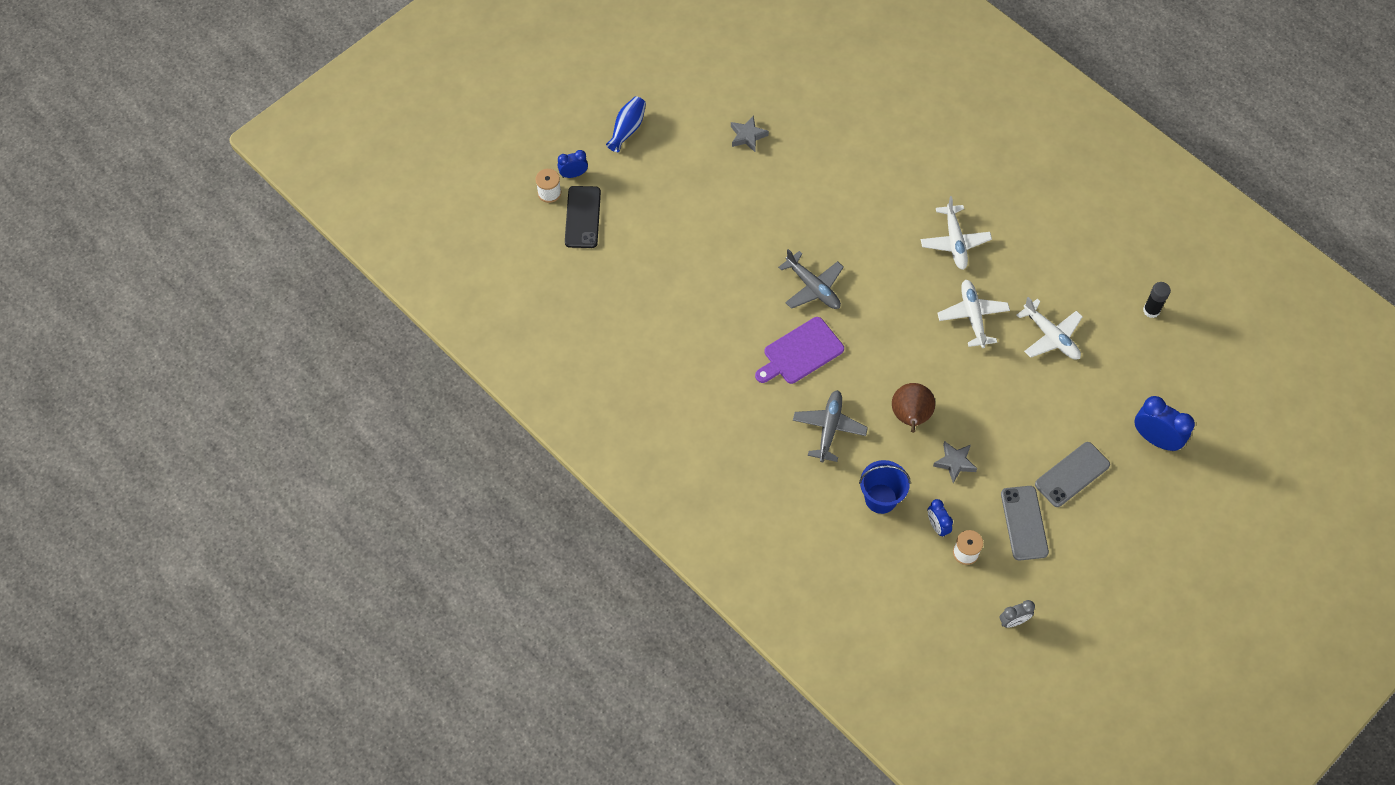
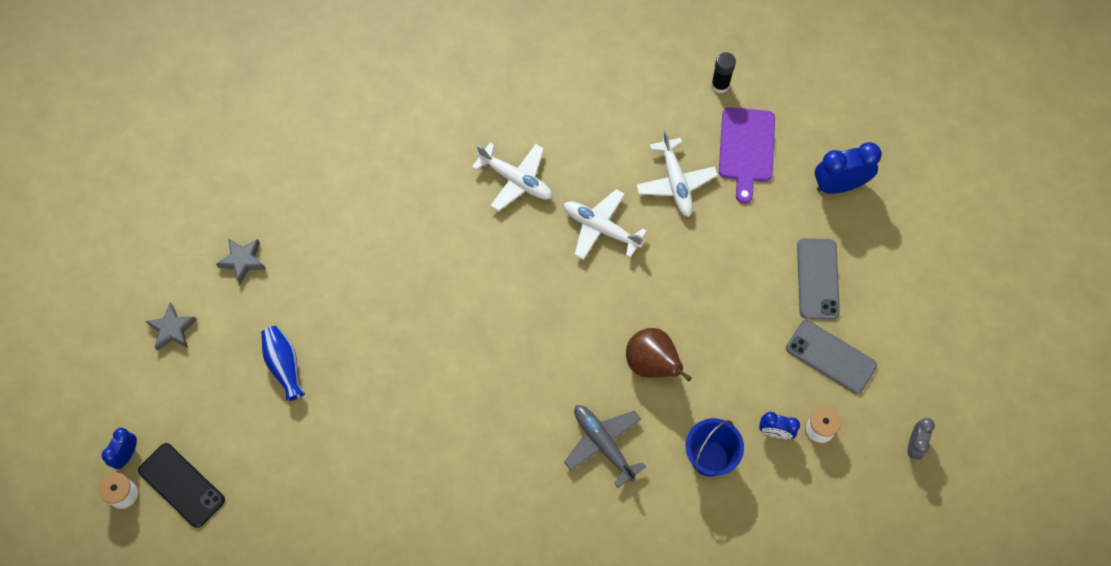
camera: 50 degrees left, 5 degrees up
blue vase [606,96,646,152] -> blue vase moved to [261,326,305,401]
purple cutting board [755,317,844,384] -> purple cutting board moved to [719,107,775,204]
grey plane [778,249,844,309] -> none
grey star [933,441,977,483] -> grey star moved to [146,303,197,351]
white plane [1017,297,1083,360] -> white plane turned 75 degrees clockwise [636,130,718,217]

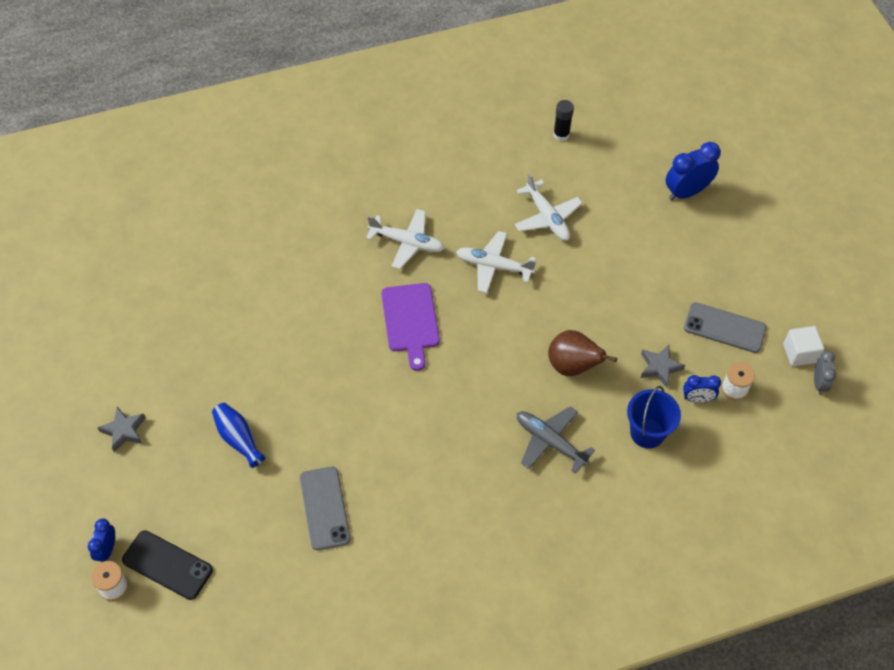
camera: 15 degrees left, 10 degrees down
grey star [216,238,266,284] -> grey star moved to [641,345,685,388]
purple cutting board [719,107,775,204] -> purple cutting board moved to [382,283,440,371]
grey phone [797,238,840,319] -> grey phone moved to [300,467,351,550]
none -> white cube [783,326,824,366]

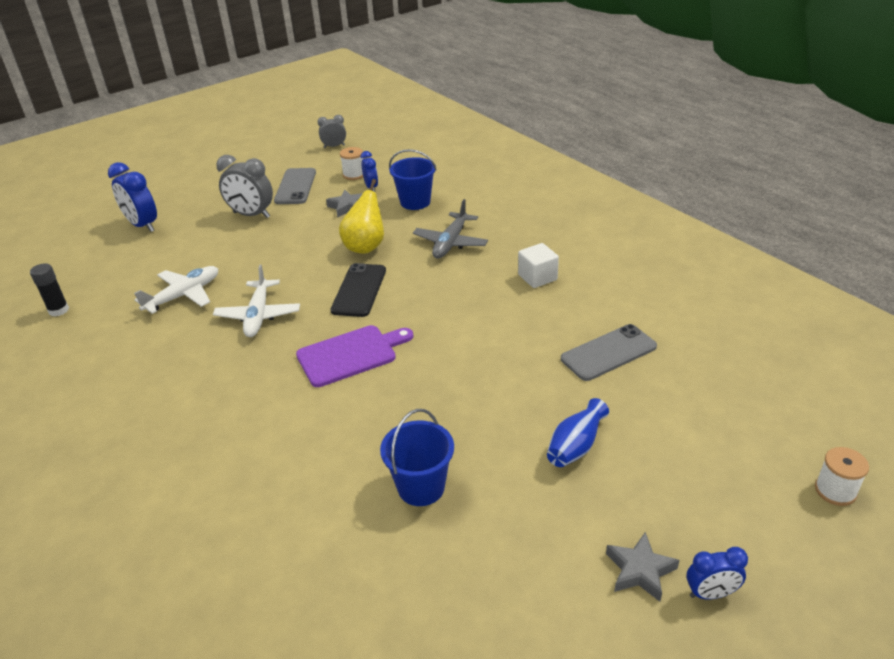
camera: 105 degrees left, 20 degrees down
blue clock [88,519,115,562] -> blue clock moved to [687,547,748,600]
black phone [122,530,213,600] -> black phone moved to [330,263,386,317]
white plane [366,209,445,269] -> none
brown pear [548,330,617,376] -> yellow pear [339,179,384,254]
white cube [783,326,824,366] -> white cube moved to [518,243,559,288]
none -> grey clock [216,155,273,218]
none -> blue bucket [380,409,454,506]

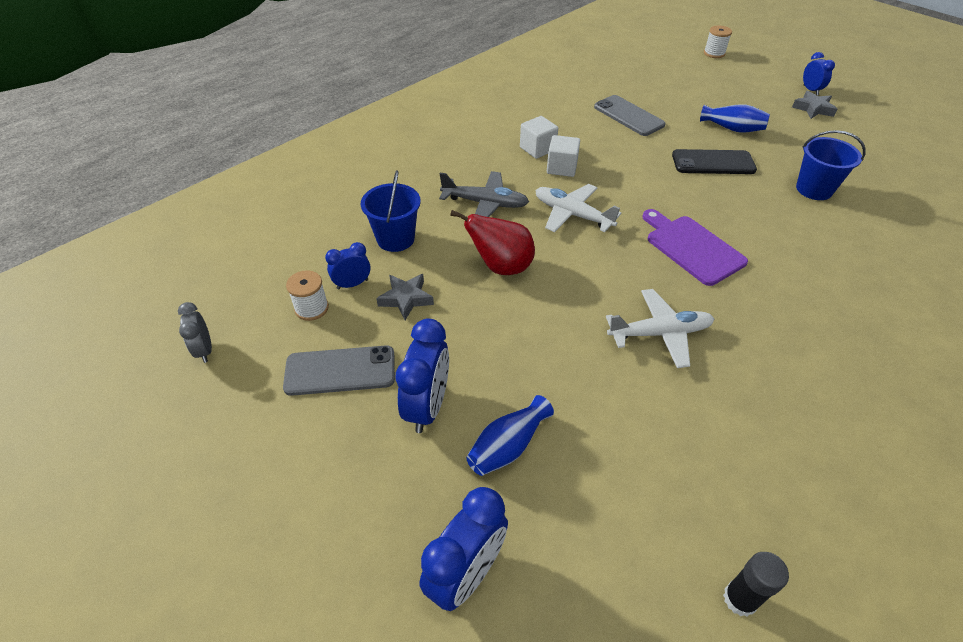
camera: 100 degrees left, 10 degrees up
white plane [134,266,218,314] -> white plane moved to [535,184,621,232]
grey clock [216,155,273,218] -> blue clock [396,319,449,433]
black phone [330,263,386,317] -> black phone moved to [672,149,757,174]
yellow pear [339,179,384,254] -> red pear [450,210,535,275]
none -> blue vase [466,395,554,476]
none -> white cube [547,135,580,177]

